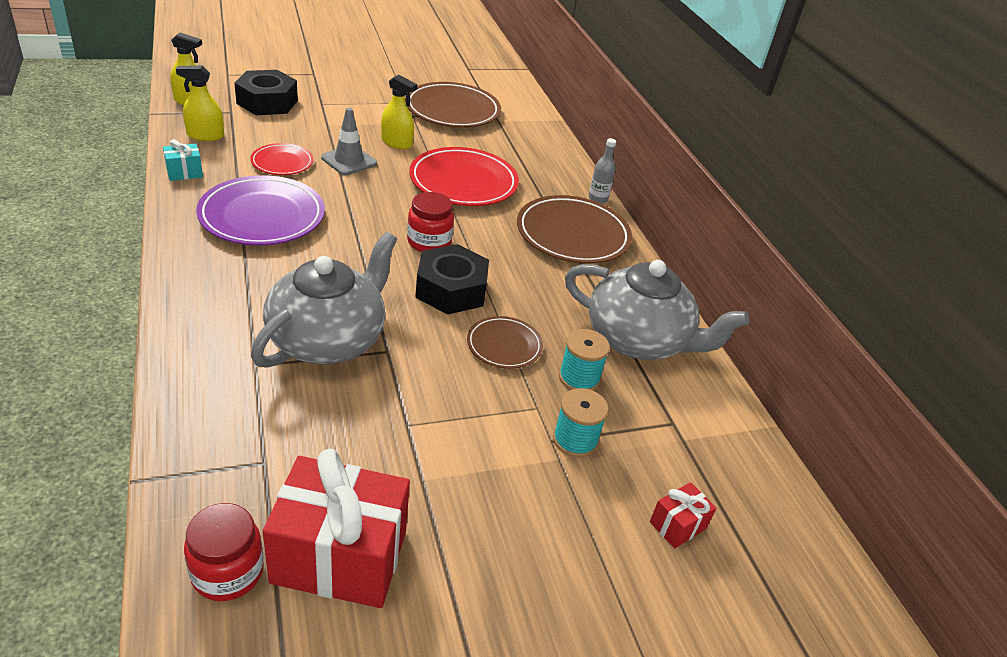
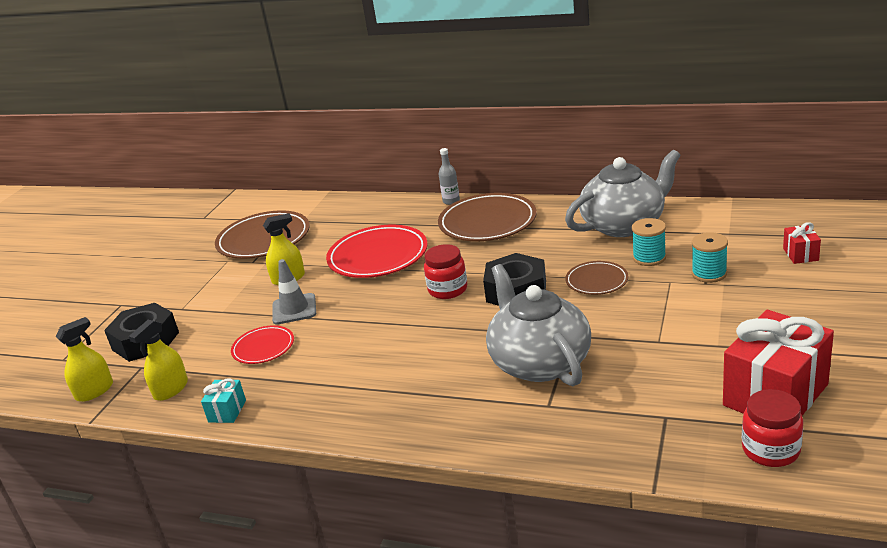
camera: 45 degrees left, 10 degrees down
purple plate [196,175,325,246] -> none

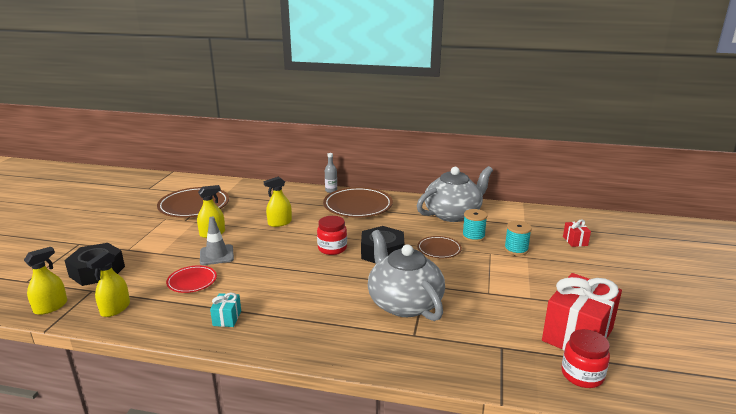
camera: 10 degrees left, 5 degrees down
turquoise gift [201,379,246,423] -> turquoise gift moved to [210,293,241,327]
red plate [326,225,428,278] -> yellow spray bottle [264,177,292,227]

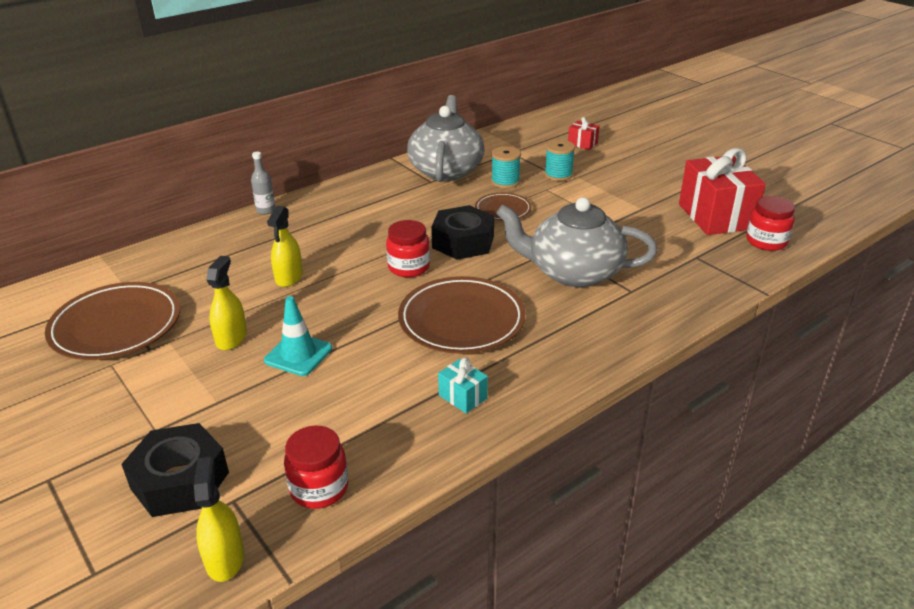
camera: 50 degrees left, 10 degrees up
yellow spray bottle [86,251,130,317] -> red jar [284,426,348,509]
red plate [166,265,217,293] -> none
grey traffic cone [200,216,234,265] -> turquoise traffic cone [264,296,332,376]
brown plate [323,187,393,218] -> brown plate moved to [398,276,526,354]

